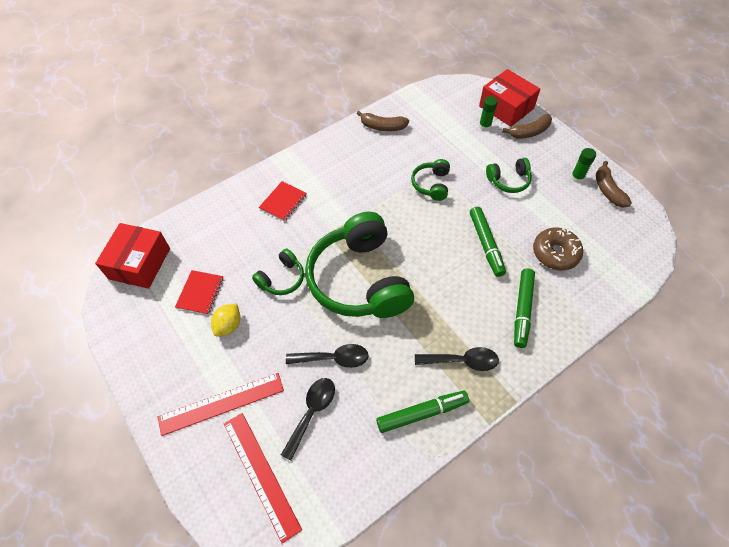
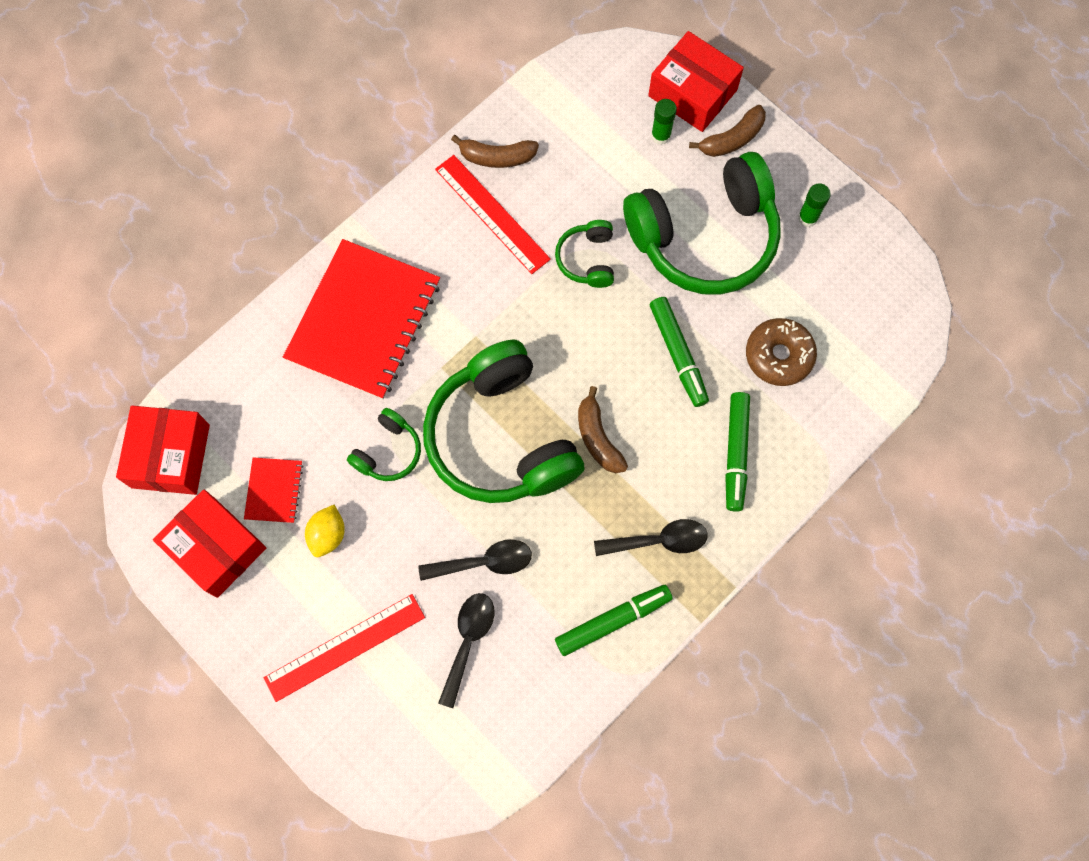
camera: 10 degrees left, 15 degrees up
red ruler [224,413,302,543] -> red ruler moved to [435,155,551,274]
red notebook [259,181,307,221] -> red notebook [283,239,440,399], size x2.26
green headphones [486,158,532,193] -> green headphones [623,152,781,295], size x2.23
brown banana [596,161,632,208] -> brown banana moved to [578,386,628,473]
none -> red box [153,489,266,598]

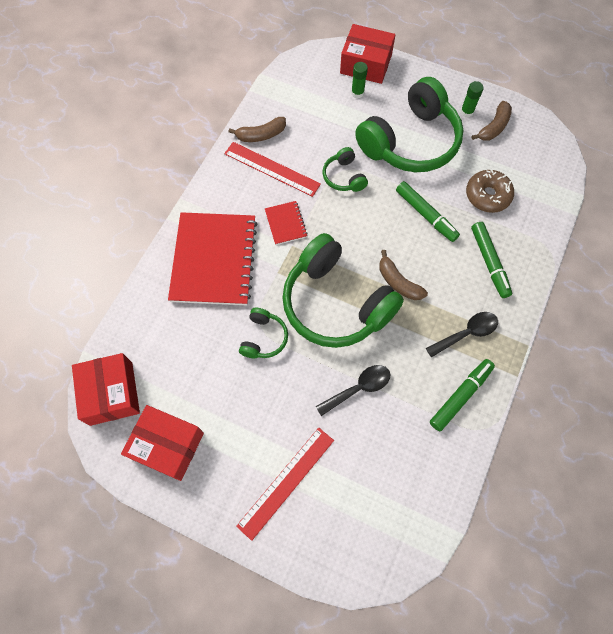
camera: 20 degrees left, 5 degrees down
red notebook [244,457,303,523] -> red notebook moved to [265,201,308,245]
yellow lemon [305,505,345,557] -> none
black spoon [438,593,494,708] -> none
brown banana [689,105,766,157] -> brown banana moved to [472,101,512,141]

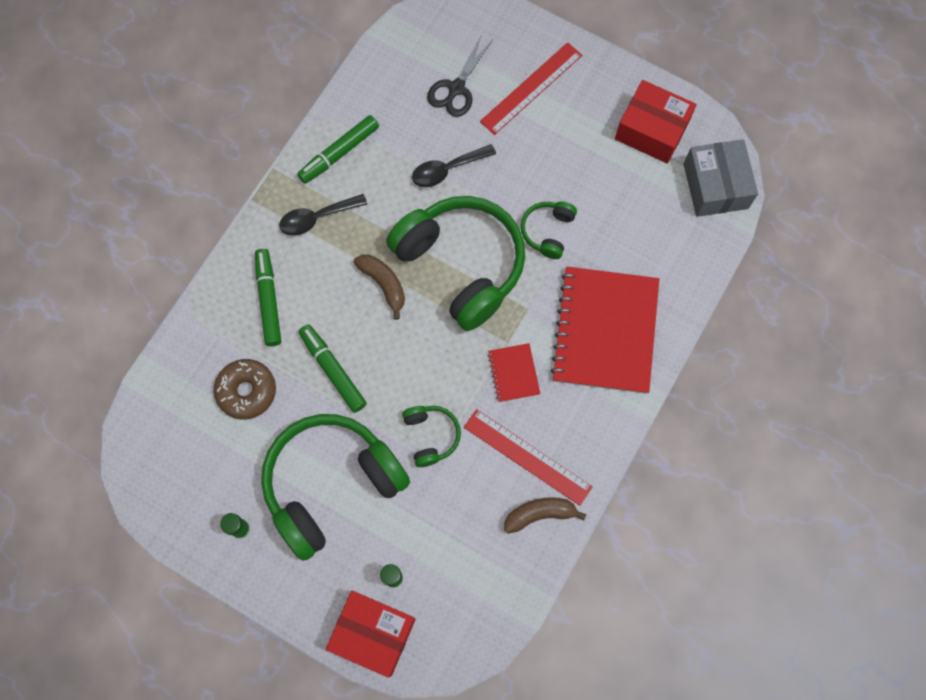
camera: 175 degrees left, 5 degrees up
red box [72,353,140,426] -> grey box [684,139,758,217]
brown banana [472,101,512,141] -> none
none -> black scissors [427,35,493,117]

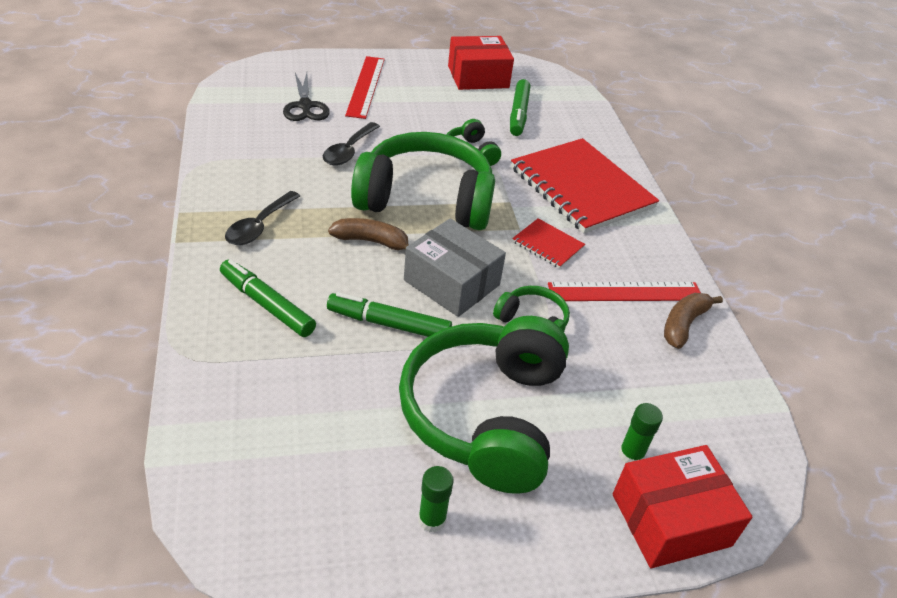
camera: 45 degrees left, 30 degrees down
brown donut [214,359,276,420] -> none
green marker [297,115,379,184] -> green marker moved to [510,79,530,136]
grey box [684,139,758,217] -> grey box moved to [404,218,506,317]

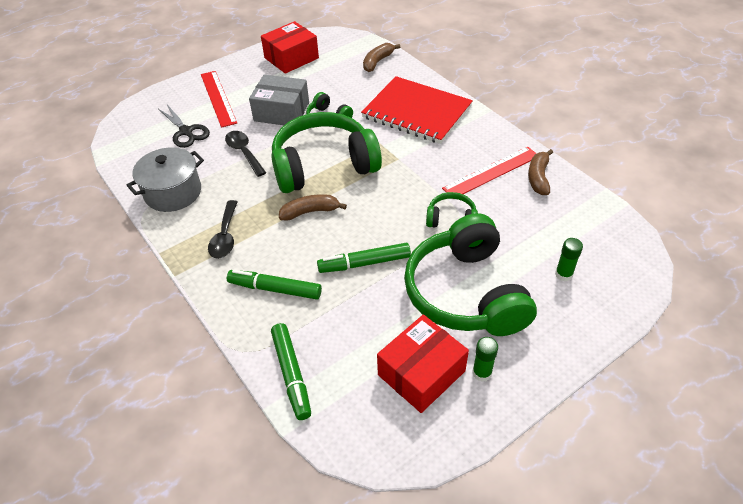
camera: 20 degrees left, 5 degrees up
black spoon [323,122,380,166] -> black spoon turned 150 degrees clockwise [225,131,266,177]
grey box [404,218,506,317] -> grey box moved to [249,75,309,125]
green marker [510,79,530,136] -> green marker moved to [271,323,311,420]
red notebook [512,218,585,269] -> none
red box [613,445,752,568] -> red box moved to [377,315,469,413]
none -> grey pot [127,147,204,212]
none -> brown banana [363,43,400,72]

